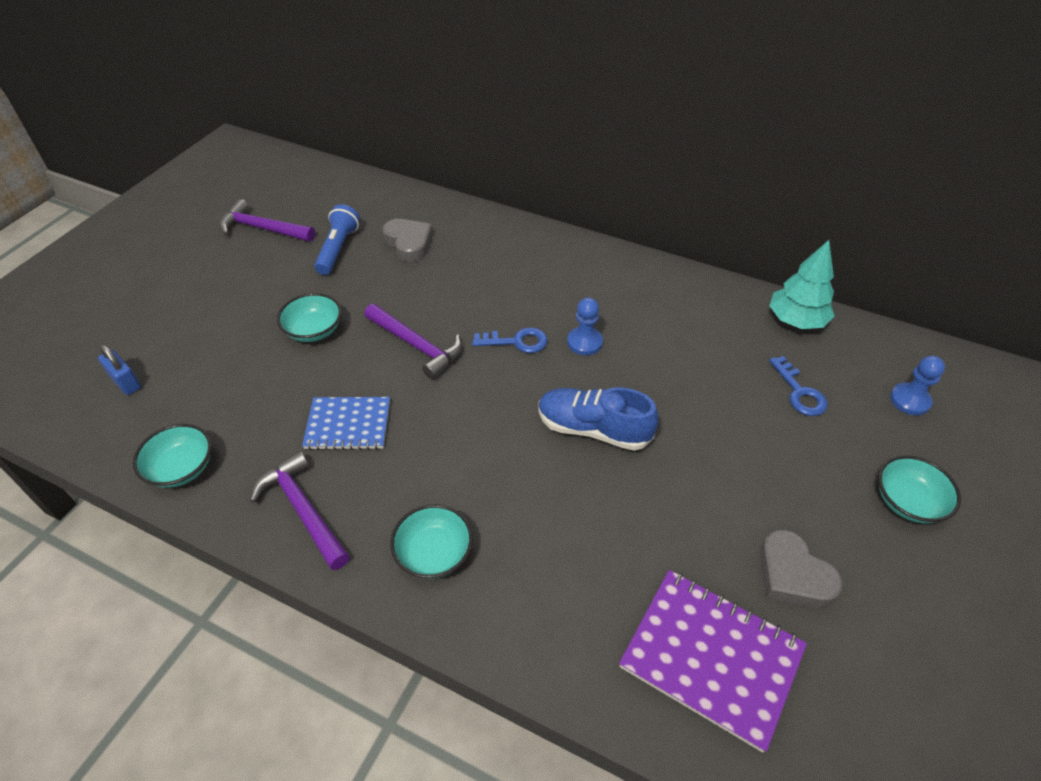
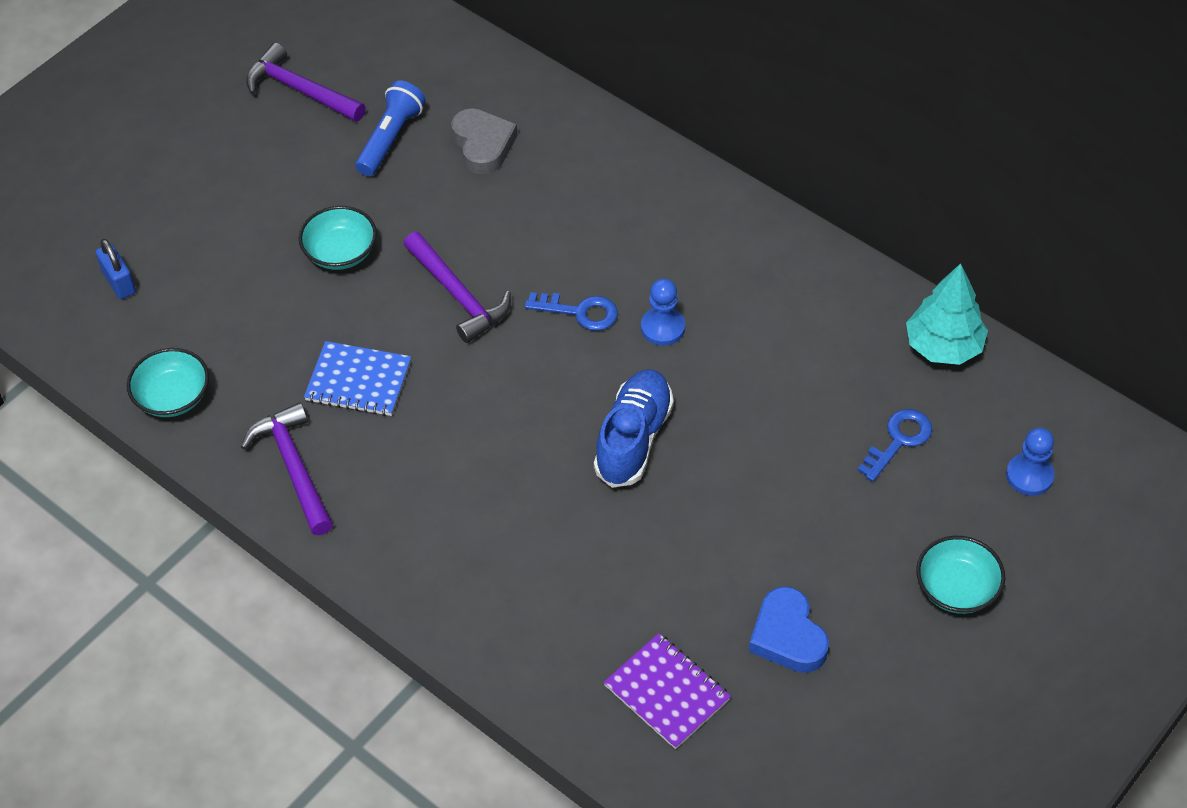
camera: 15 degrees right, 5 degrees up
turquoise bowl [390,504,473,579] -> none
blue shoe [539,387,658,451] -> blue shoe turned 75 degrees clockwise [594,369,674,488]
purple notebook [619,570,807,753] -> purple notebook [604,633,731,749], size x0.66
grey heart [760,530,843,608] -> blue heart [749,586,829,673]
blue key [769,356,828,416] -> blue key turned 135 degrees counterclockwise [858,409,932,482]

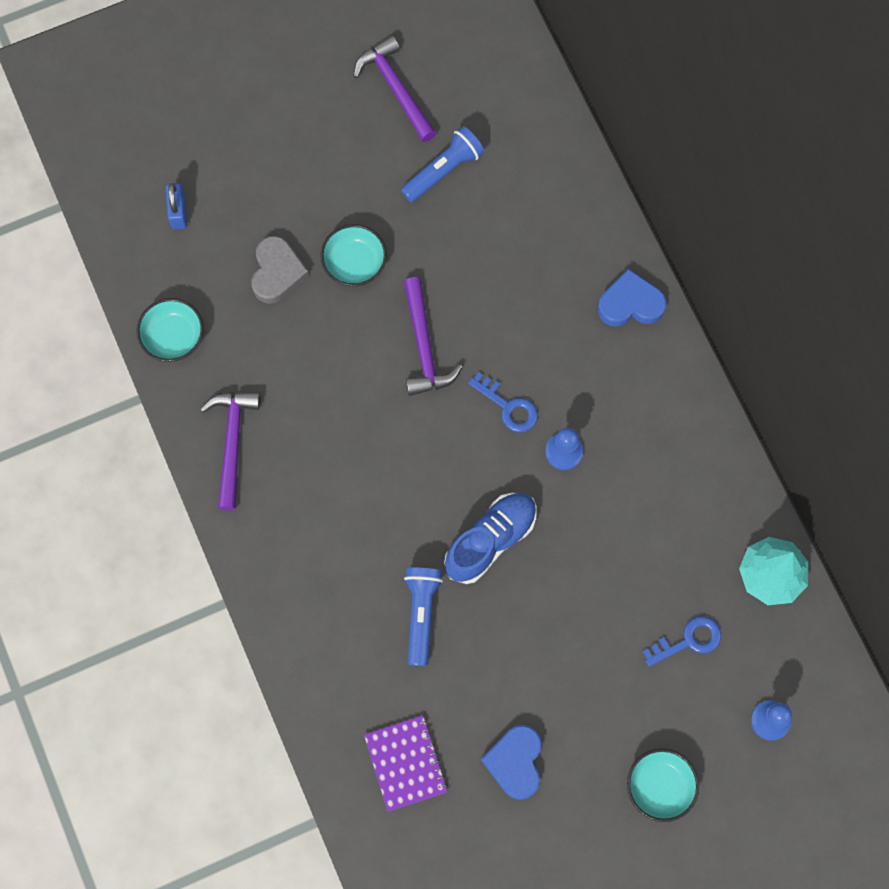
camera: 25 degrees right, 20 degrees up
blue notebook [304,341,411,416] -> none
grey heart [451,108,518,174] -> grey heart moved to [251,236,309,304]
none -> blue flashlight [404,568,443,666]
none -> blue heart [598,268,666,327]

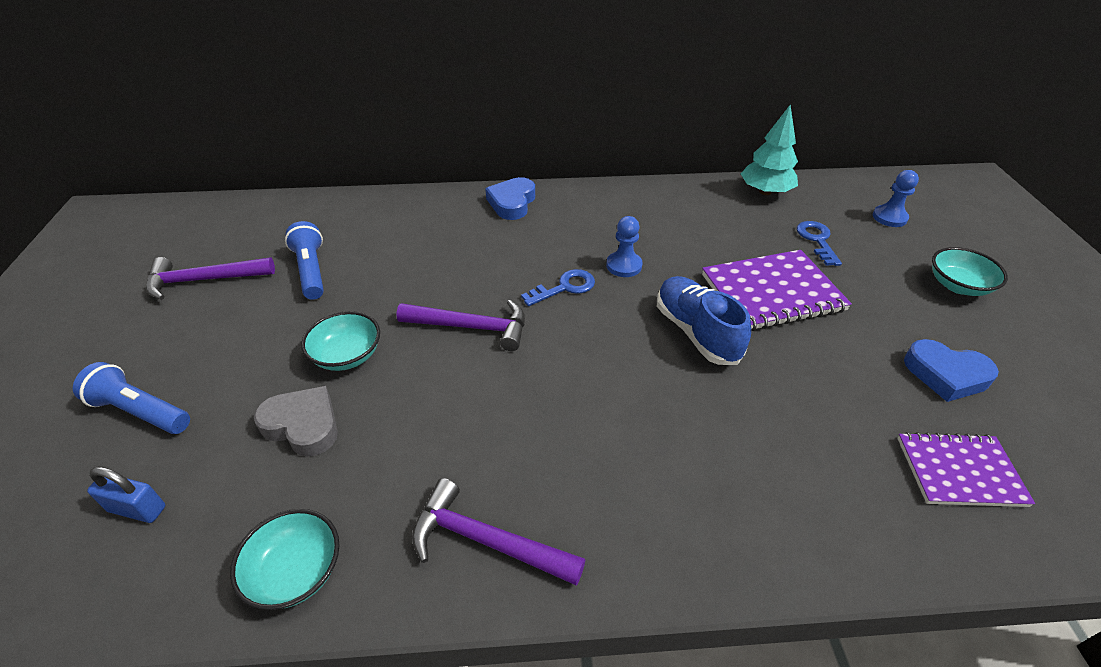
camera: 70 degrees left, 30 degrees down
blue flashlight [404,568,443,666] -> blue flashlight moved to [73,362,190,434]
none -> purple notebook [702,250,852,331]

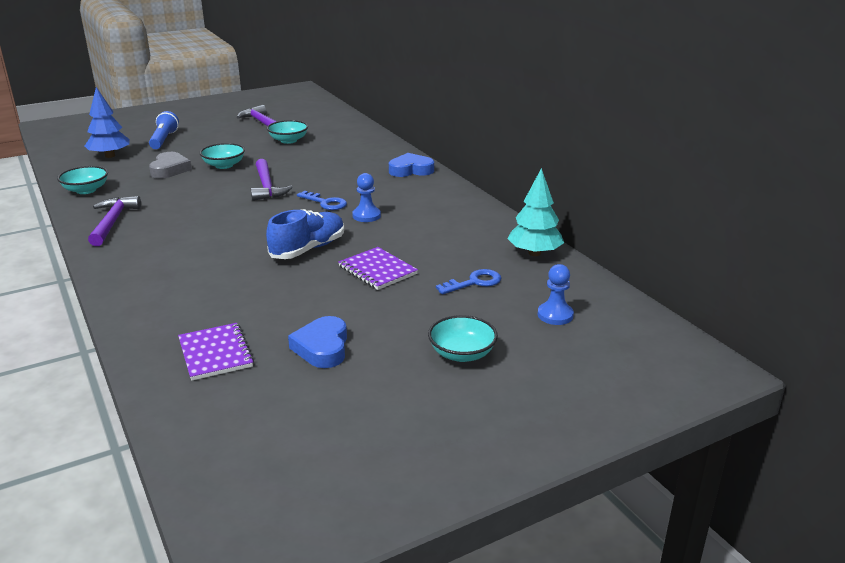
camera: 65 degrees right, 15 degrees down
blue padlock [87,466,165,523] -> blue tree [85,87,130,158]
blue flashlight [285,221,324,300] -> turquoise bowl [267,120,308,144]
purple notebook [702,250,852,331] -> purple notebook [338,247,418,290], size x0.66

